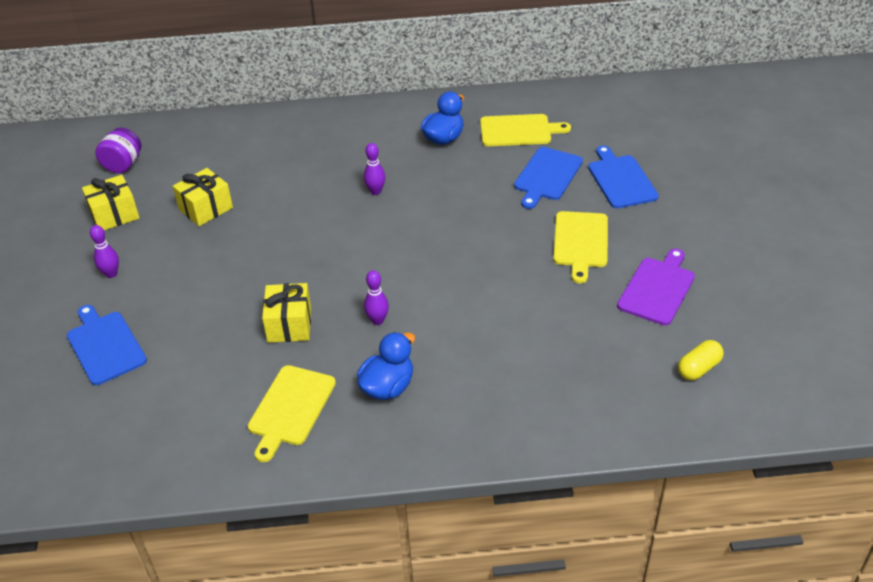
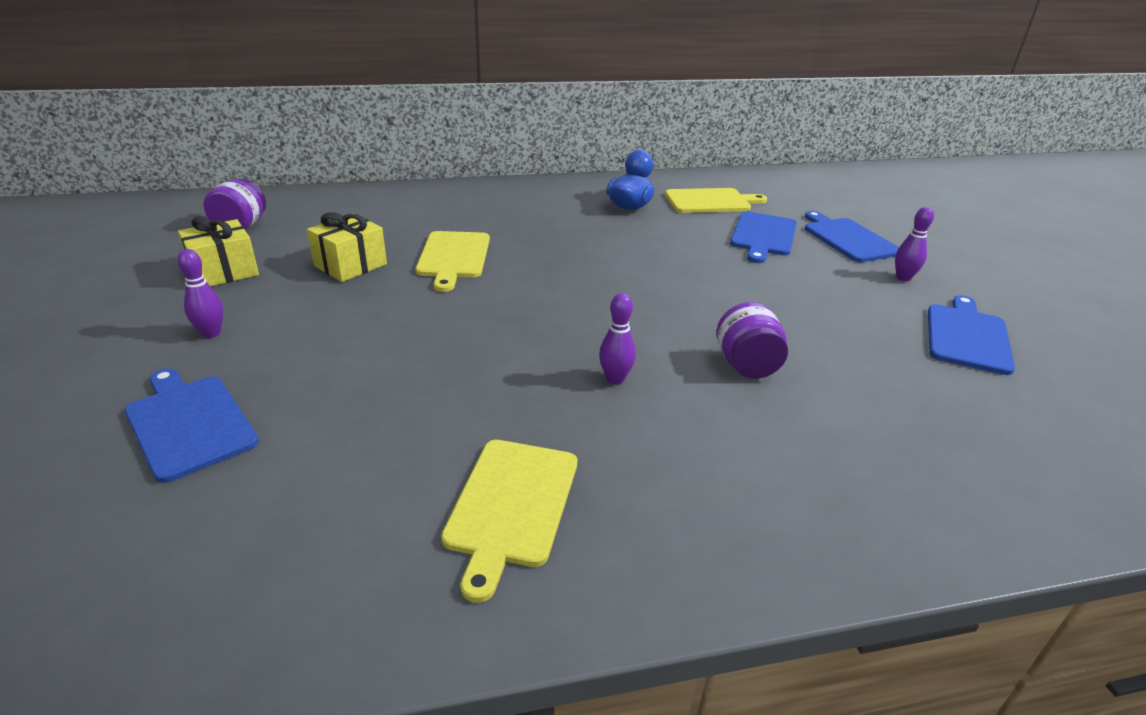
camera: 10 degrees left, 10 degrees down
yellow gift [262,283,311,343] -> none
blue duck [357,332,415,400] -> none
purple bowling pin [364,143,385,195] -> purple bowling pin moved to [895,207,934,281]
yellow cutting board [553,211,608,283] -> yellow cutting board moved to [416,231,490,292]
purple cutting board [617,249,695,325] -> blue cutting board [928,295,1015,375]
yellow capsule [678,340,724,380] -> none
none -> purple jar [717,302,788,378]

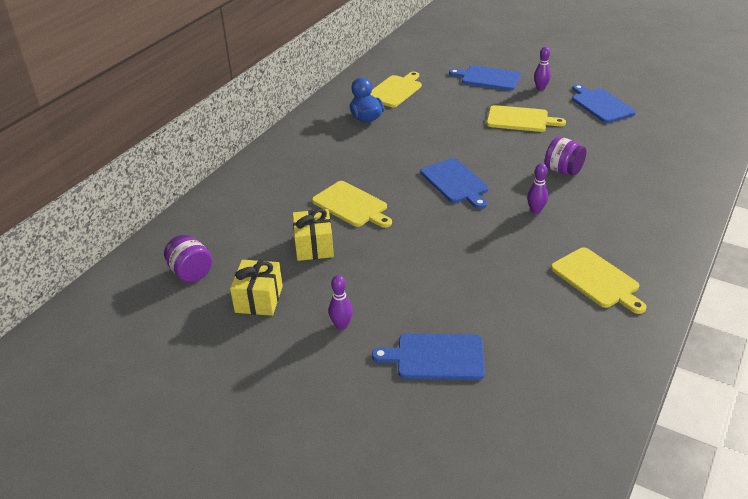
camera: 45 degrees left, 5 degrees up
blue cutting board [730,212,797,263] -> blue cutting board moved to [420,158,489,209]
none -> yellow cutting board [487,105,566,132]

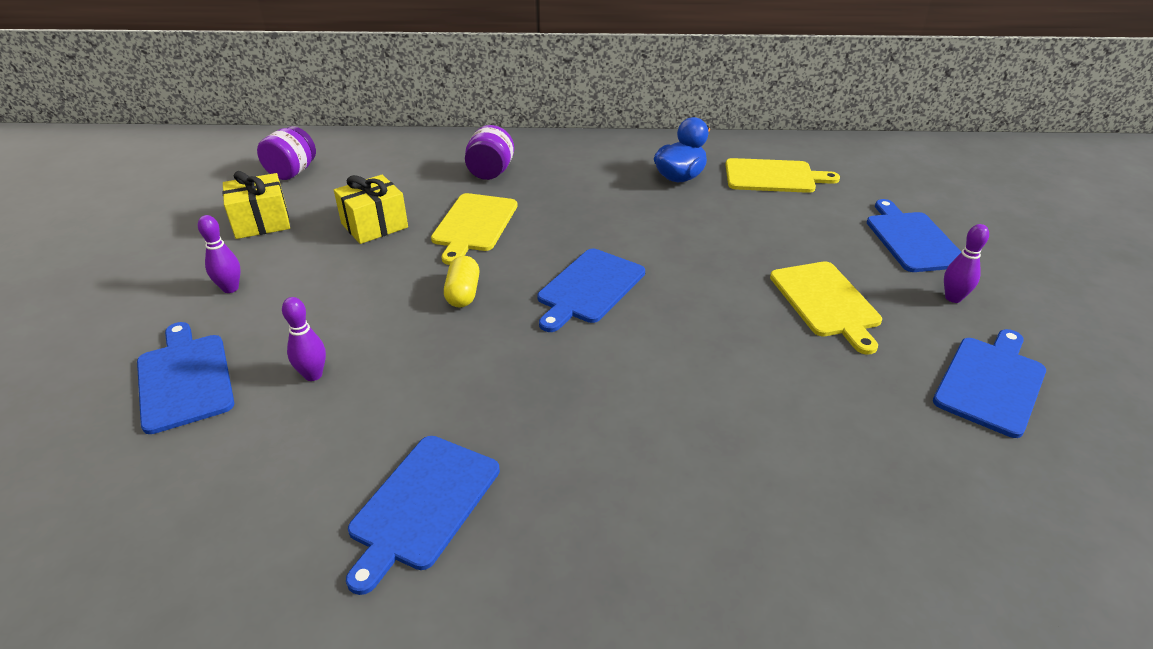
camera: 60 degrees right, 0 degrees up
purple bowling pin [527,163,548,214] -> purple bowling pin moved to [282,297,326,381]
purple jar [545,137,586,176] -> purple jar moved to [465,125,514,180]
yellow cutting board [551,247,647,314] -> blue cutting board [346,436,500,595]
none -> yellow capsule [444,256,479,308]

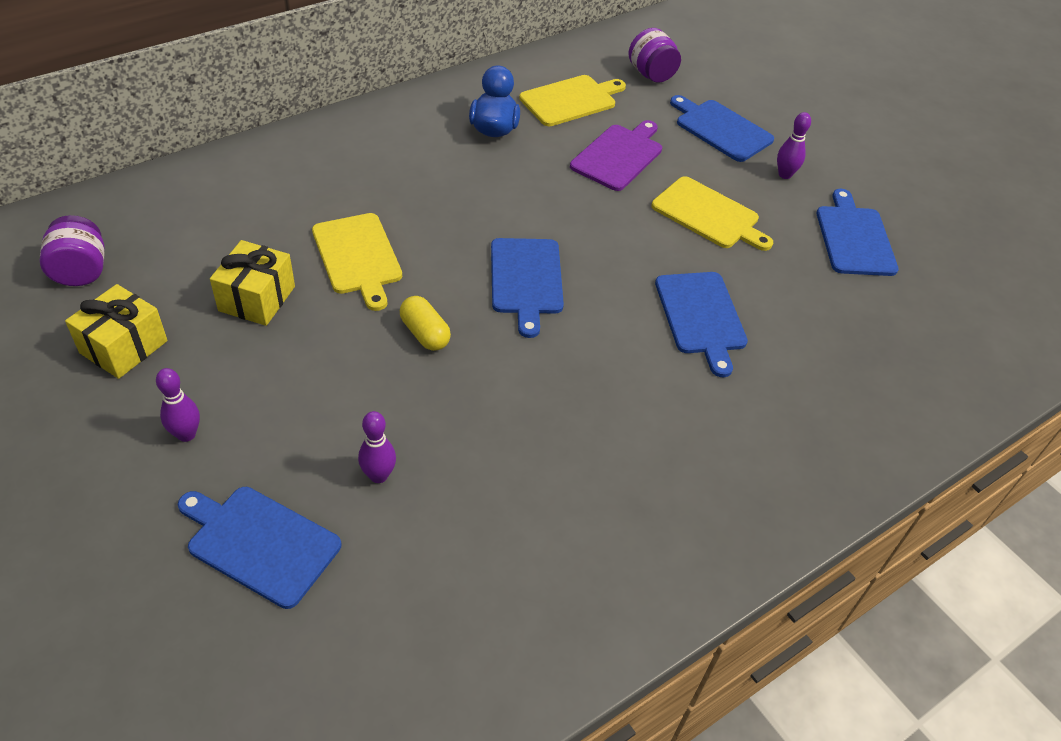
camera: 40 degrees left, 10 degrees up
blue cutting board [346,436,500,595] -> blue cutting board moved to [655,272,748,377]
purple jar [465,125,514,180] -> purple jar moved to [628,28,681,83]
none -> purple cutting board [570,120,662,191]

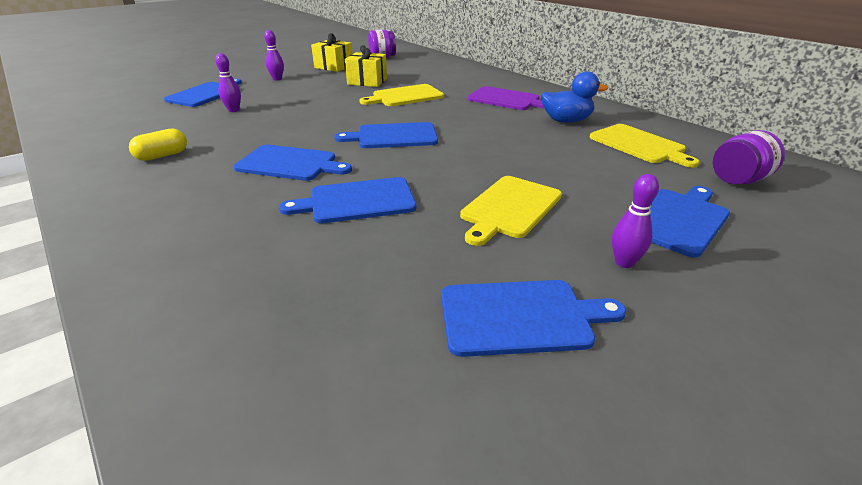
camera: 90 degrees right, 15 degrees down
yellow capsule [400,296,451,351] -> yellow capsule moved to [129,128,187,161]
purple cutting board [570,120,662,191] -> purple cutting board moved to [467,86,545,110]
none -> blue cutting board [234,145,352,181]

